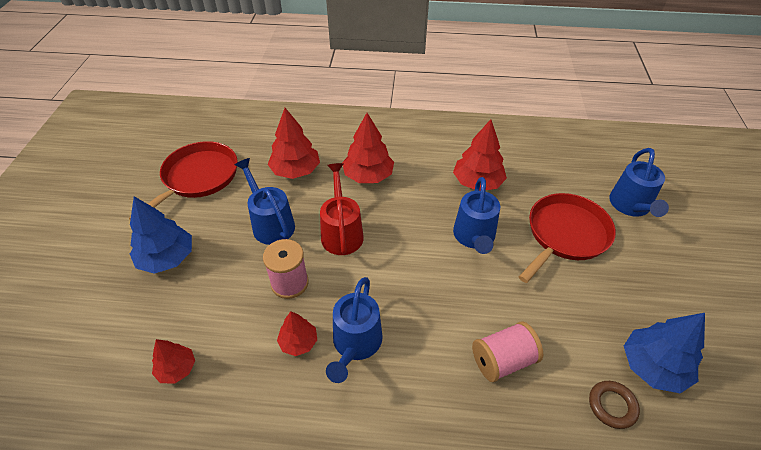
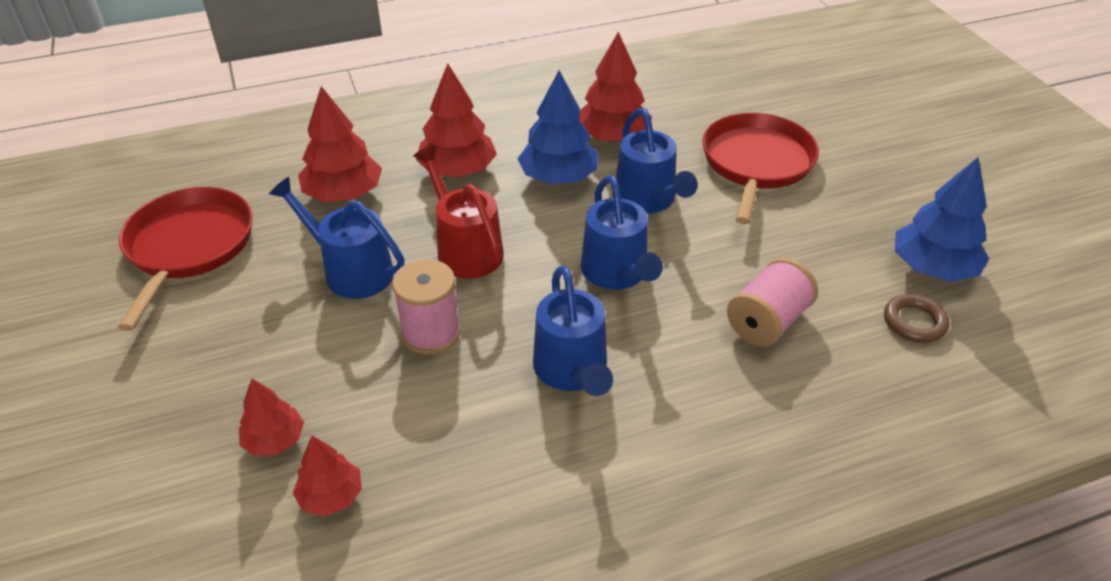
camera: 25 degrees left, 5 degrees down
blue tree [130,196,192,274] -> blue tree moved to [517,70,598,184]
red tree [277,311,317,356] -> red tree moved to [239,379,304,456]
blue watering can [609,148,669,217] -> blue watering can moved to [581,175,663,290]

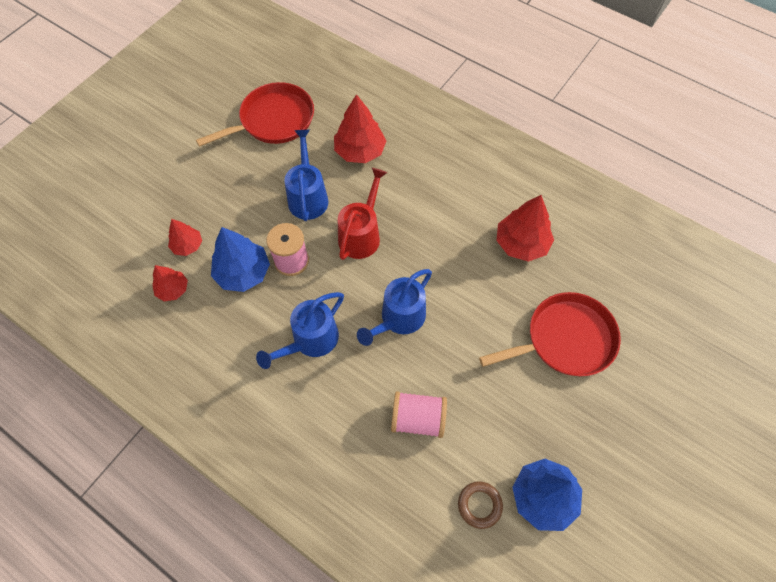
camera: 55 degrees right, 20 degrees up
red tree [416,64,497,177] -> none
blue tree [517,70,598,184] -> blue tree moved to [211,227,270,292]
blue watering can [616,108,698,214] -> none

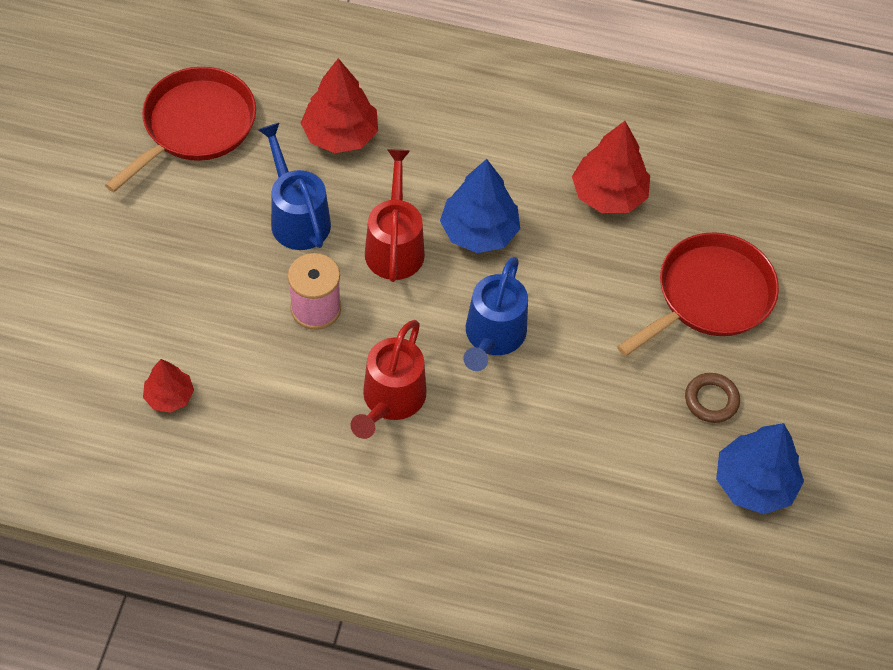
camera: 25 degrees left, 5 degrees down
red tree [168,219,202,256] -> none
blue tree [211,227,270,292] -> blue tree moved to [440,159,520,253]
blue watering can [256,292,344,369] -> red watering can [350,320,426,439]
pink spool [391,391,447,438] -> none
brown ring [458,481,503,529] -> brown ring moved to [685,373,740,423]

